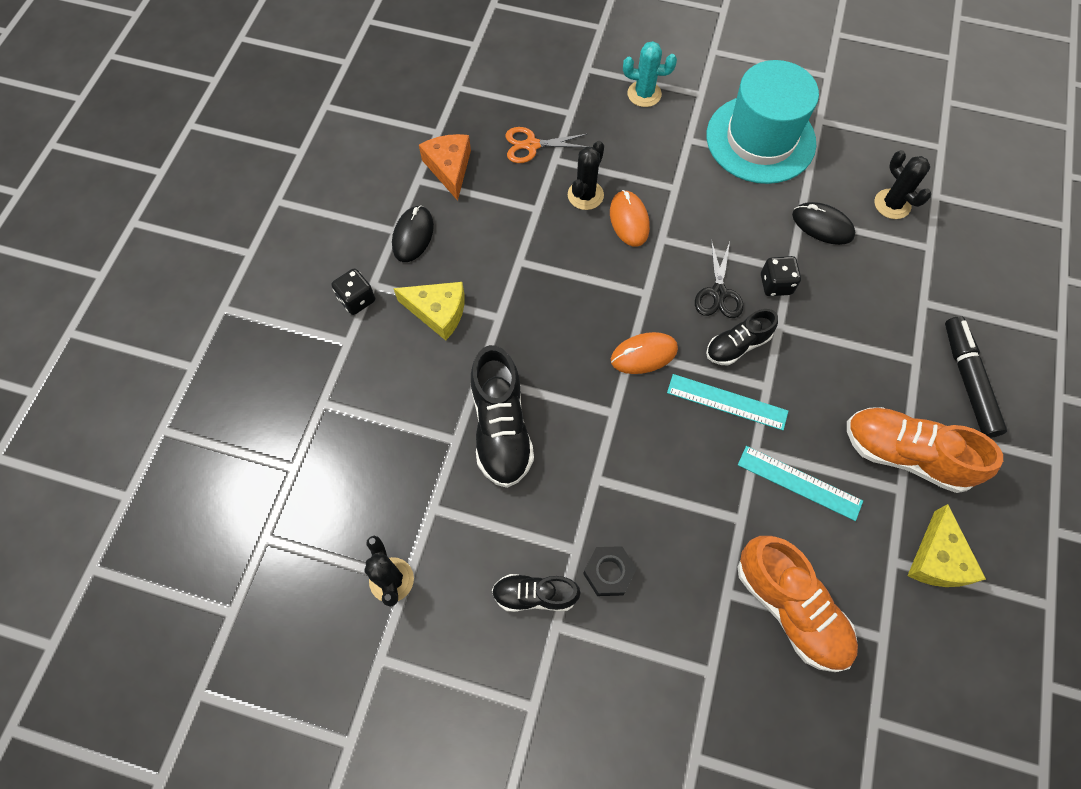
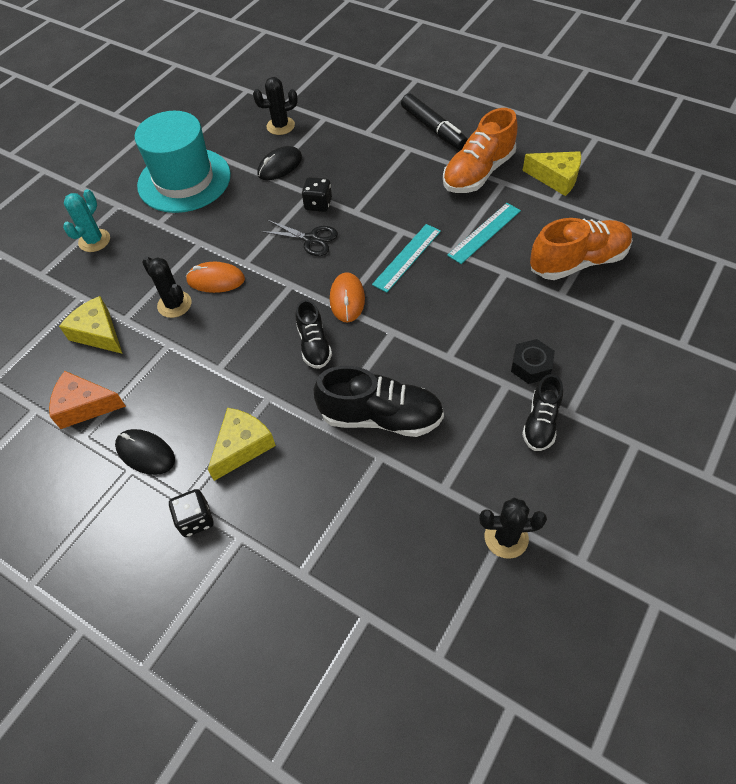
camera: 70 degrees left, 10 degrees down
orange scissors [506,127,588,163] -> yellow cheese [59,296,123,354]
black shoe [706,309,778,366] -> black shoe moved to [295,300,332,369]
black marker [945,316,1007,438] -> black marker turned 135 degrees counterclockwise [401,93,468,150]

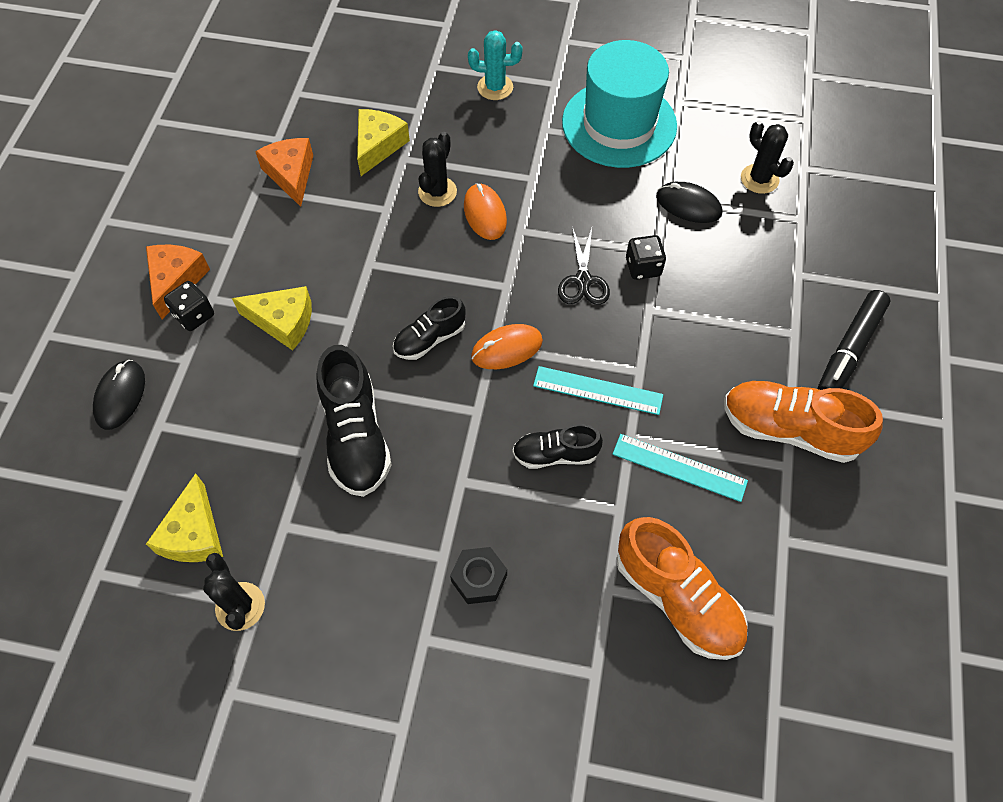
camera: 65 degrees right, 5 degrees up
black mouse [115,429,175,475] -> black mouse moved to [93,360,145,430]
yellow cheese [522,151,581,196] -> yellow cheese moved to [146,473,223,562]
black shoe [522,374,563,451] -> black shoe moved to [512,424,603,469]
none -> orange cheese [146,245,210,319]

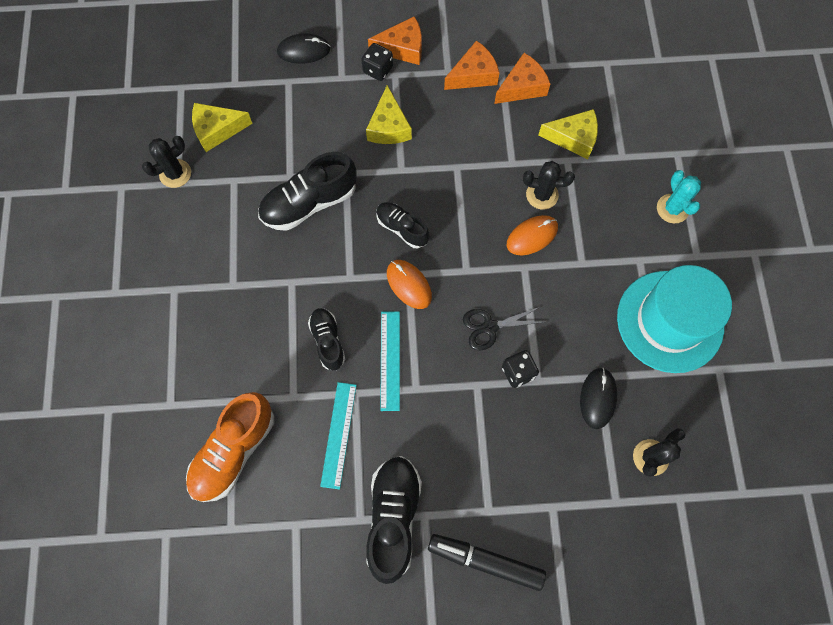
camera: 75 degrees right, 10 degrees up
black nut [450,547,507,604] -> none
orange shoe [724,381,883,463] -> black shoe [366,456,422,584]
none -> orange cheese [444,40,499,90]

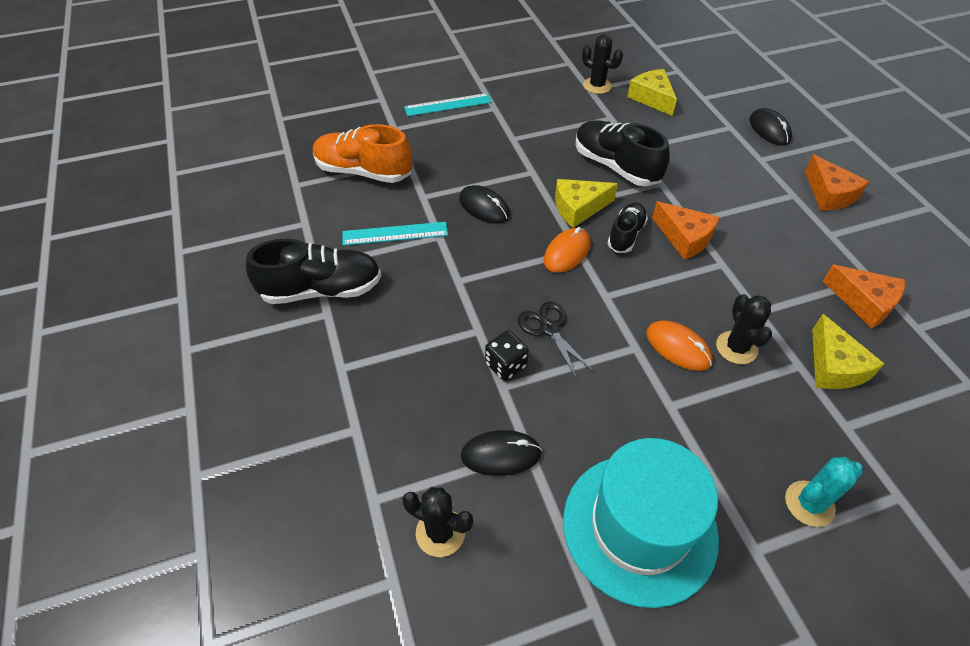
camera: 75 degrees right, 20 degrees down
black shoe [308,308,345,370] -> black mouse [459,185,510,224]
black dice [361,43,393,81] -> none
yellow cheese [366,85,412,144] -> yellow cheese moved to [555,179,618,228]
turquoise ruler [380,311,400,411] -> turquoise ruler moved to [404,93,492,116]
black marker [428,534,546,591] -> none
orange cheese [444,40,499,90] -> orange cheese moved to [652,201,720,260]

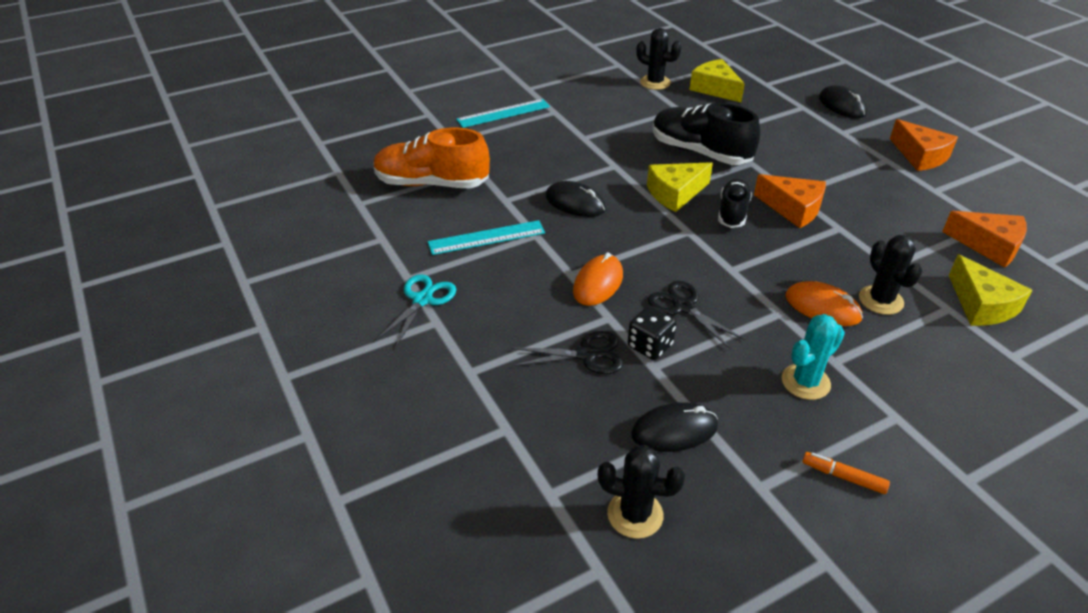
camera: 10 degrees left, 10 degrees down
black shoe [246,238,382,304] -> turquoise scissors [376,274,456,348]
orange mouse [544,227,591,273] -> orange mouse moved to [573,252,623,306]
turquoise hat [563,438,719,608] -> orange marker [802,452,890,494]
turquoise cactus [785,457,863,527] -> turquoise cactus moved to [782,314,845,400]
none -> black scissors [511,331,623,374]

